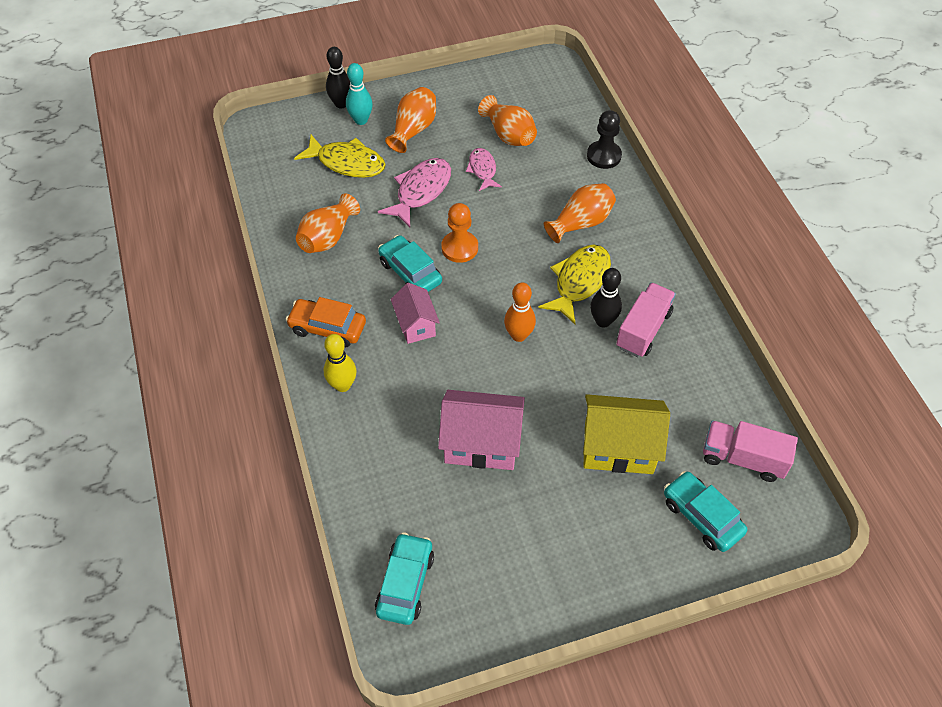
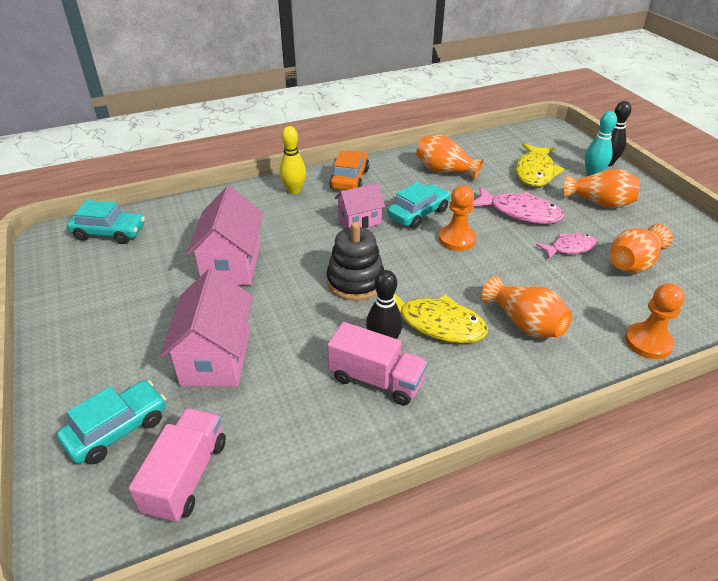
camera: 85 degrees right, 15 degrees down
orange bowling pin [504,282,536,342] -> black stacking toy [326,222,384,301]
yellow house [583,394,670,474] -> pink house [160,268,253,387]
black pawn [587,110,622,169] -> orange pawn [625,283,685,359]

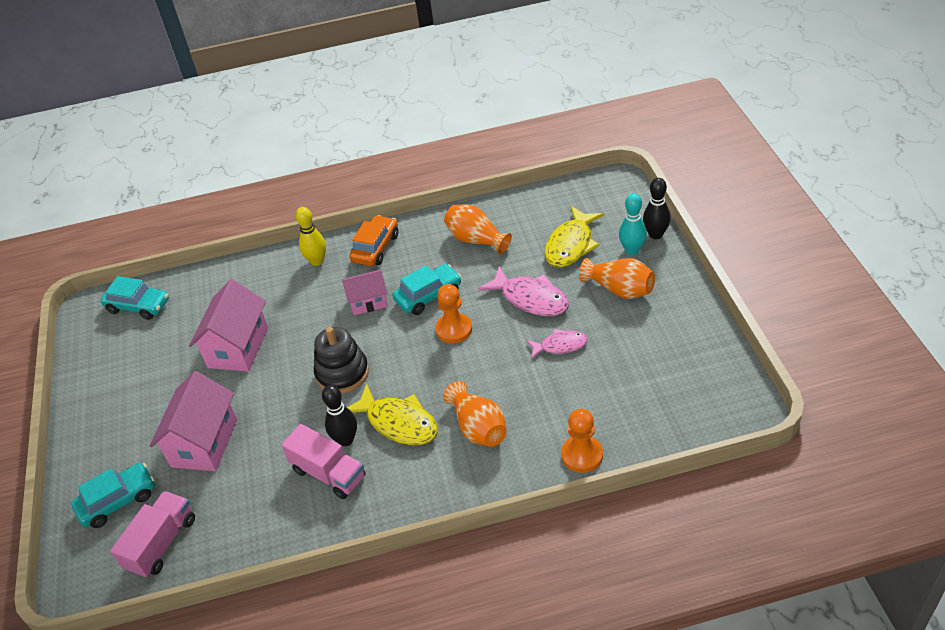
camera: 15 degrees right, 5 degrees up
orange vase [610,224,673,273] -> none

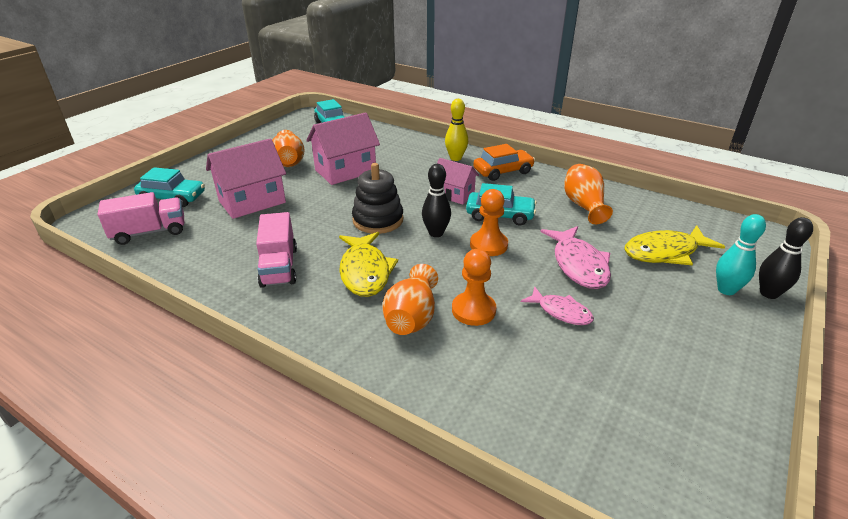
camera: 40 degrees right, 10 degrees down
black bowling pin [322,385,357,446] -> black bowling pin moved to [422,164,451,237]
orange pawn [561,409,603,473] -> orange pawn moved to [452,249,496,326]
orange vase [579,258,655,299] -> orange vase moved to [272,130,305,167]

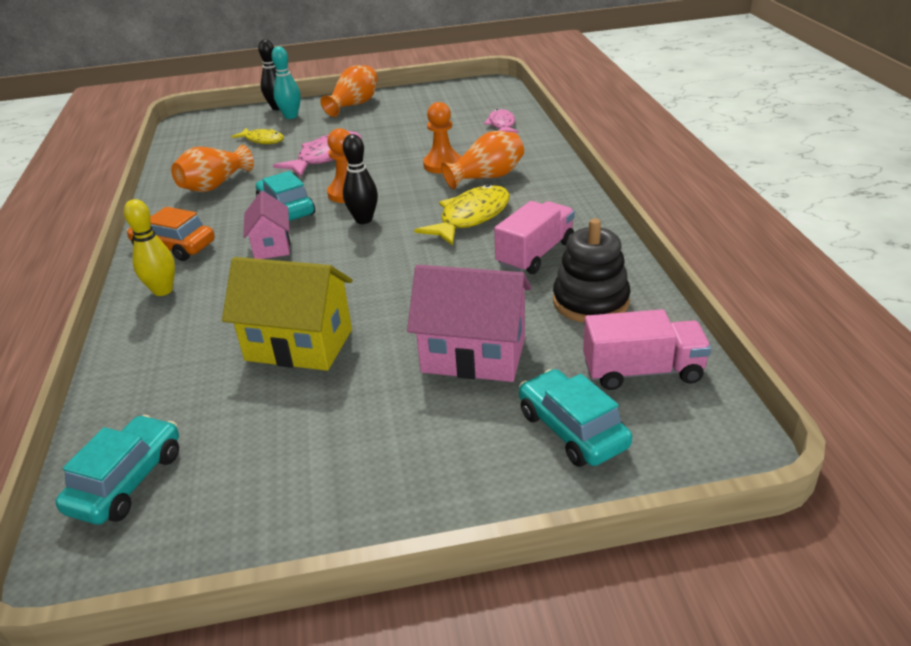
camera: 130 degrees left, 0 degrees up
pink truck [98,192,184,245] -> pink truck turned 150 degrees clockwise [583,309,711,390]
orange vase [272,130,305,167] -> orange vase moved to [320,65,378,117]
pink house [306,112,380,185] -> yellow house [222,257,353,371]
black stacking toy [352,163,404,234] -> black stacking toy moved to [553,218,631,323]
pink fish [521,286,594,325] -> pink fish moved to [484,109,519,133]
yellow fish [624,225,725,265] -> yellow fish [231,128,284,144], size x0.62

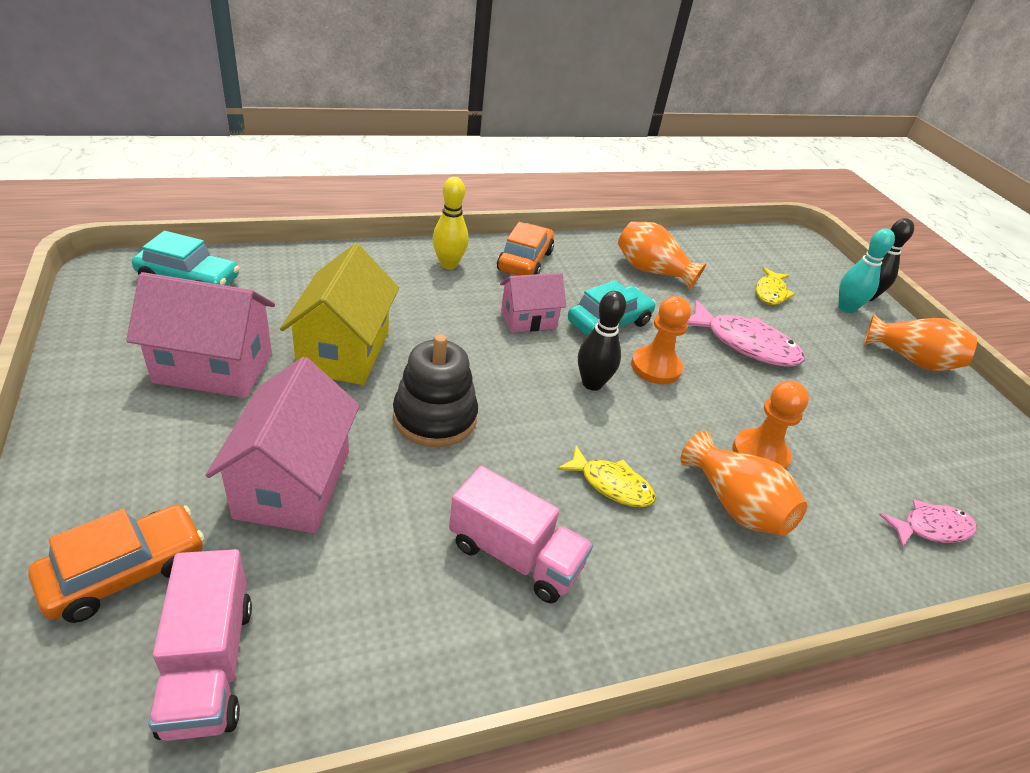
camera: 75 degrees right, 5 degrees up
yellow fish [414,184,510,246] -> yellow fish [557,445,656,507], size x0.62
turquoise car [519,369,632,467] -> orange car [28,504,204,623]
black stacking toy [553,218,631,323] -> black stacking toy moved to [393,334,478,447]
none -> pink house [126,272,275,398]

